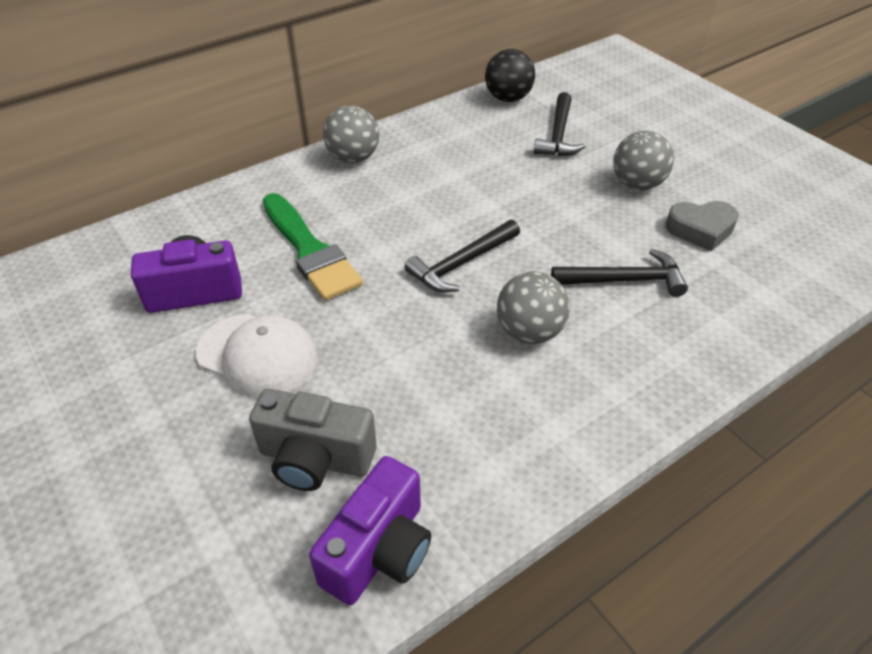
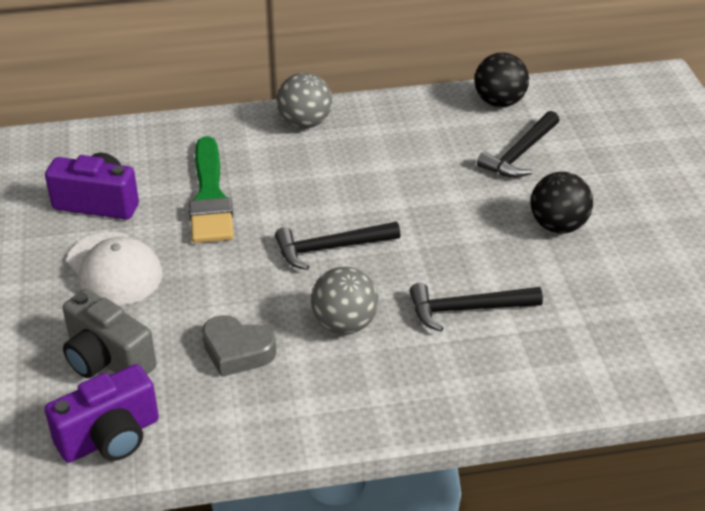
camera: 25 degrees right, 5 degrees down
black hammer [551,249,688,297] -> black hammer turned 150 degrees clockwise [410,283,543,332]
grey ball [613,131,674,190] -> black ball [531,172,593,234]
grey heart [666,201,739,251] -> grey heart moved to [202,315,276,377]

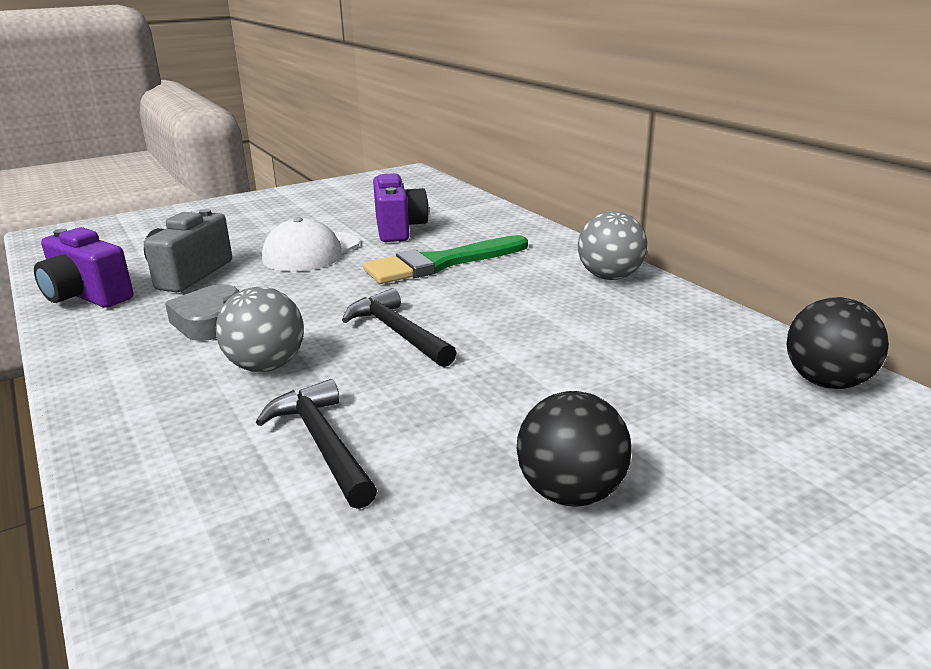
camera: 70 degrees right, 15 degrees down
black hammer [477,111,559,178] -> none

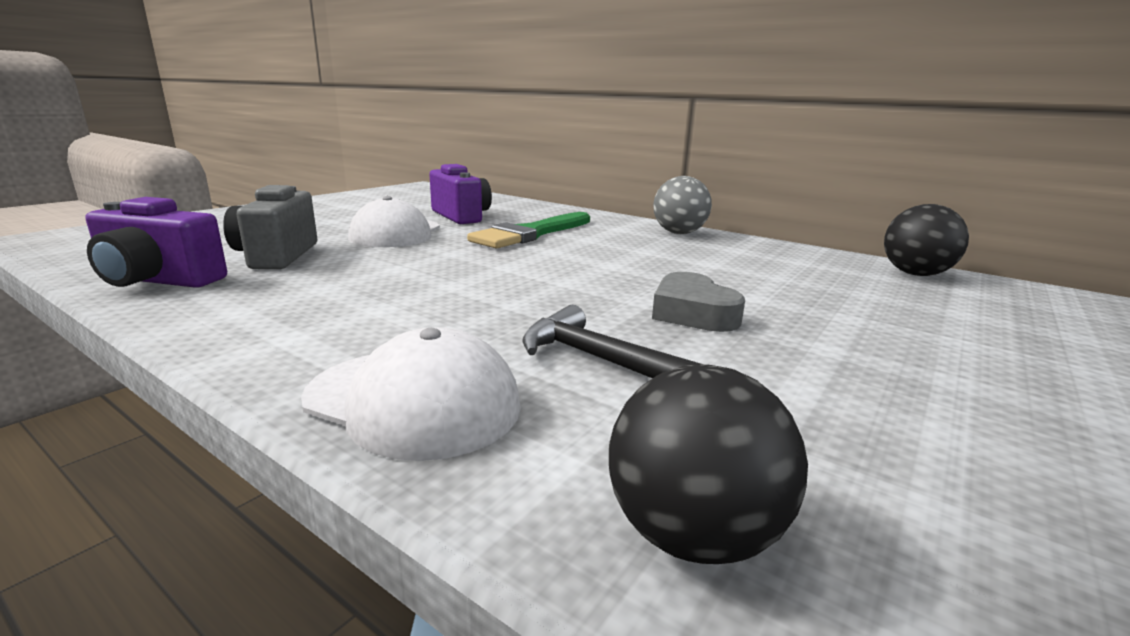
camera: 25 degrees left, 5 degrees down
grey heart [165,284,239,341] -> grey heart moved to [652,272,745,332]
grey ball [216,287,304,372] -> none
black hammer [342,288,457,367] -> none
black ball [517,391,632,506] -> black ball moved to [609,364,808,564]
none -> white cap [301,327,521,461]

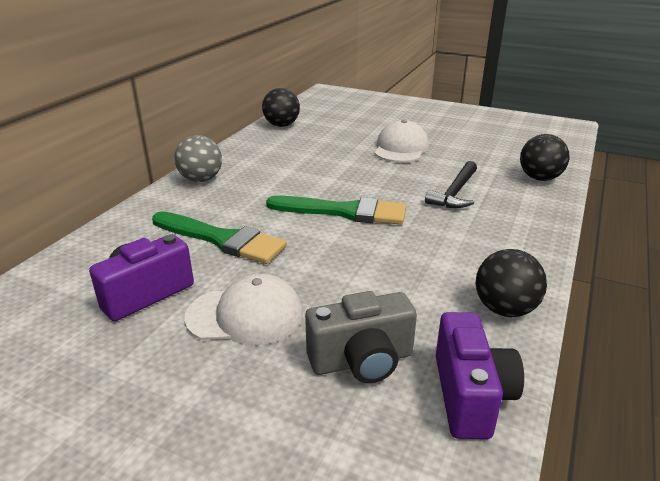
camera: 100 degrees left, 10 degrees up
white cap [301,327,521,461] -> white cap moved to [375,120,429,162]
grey heart [652,272,745,332] -> none
none -> green brush [266,196,406,225]
none -> black ball [476,249,547,317]

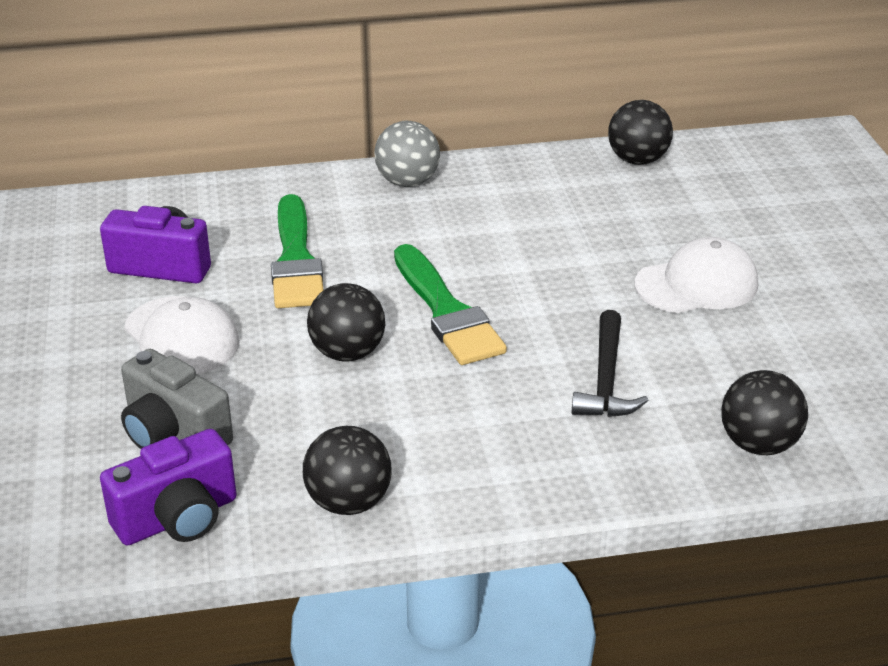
camera: 55 degrees right, 5 degrees up
black hammer [425,161,477,208] -> black hammer turned 75 degrees counterclockwise [572,310,649,417]
none -> black ball [307,283,385,362]

